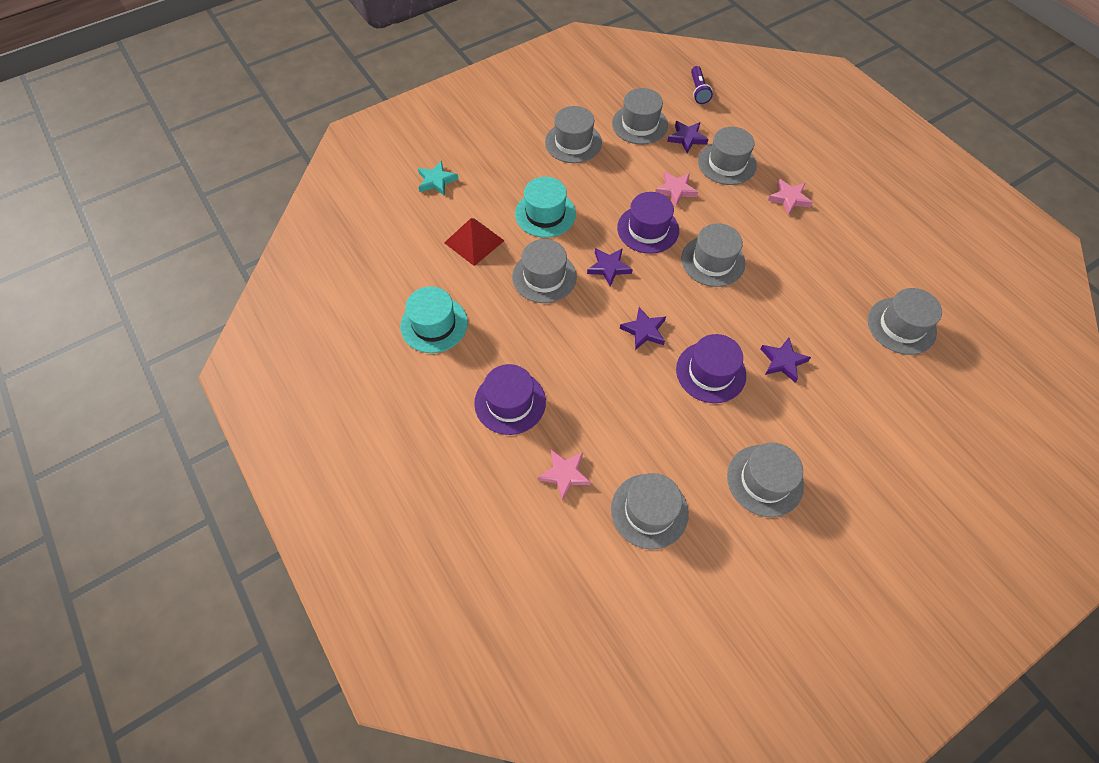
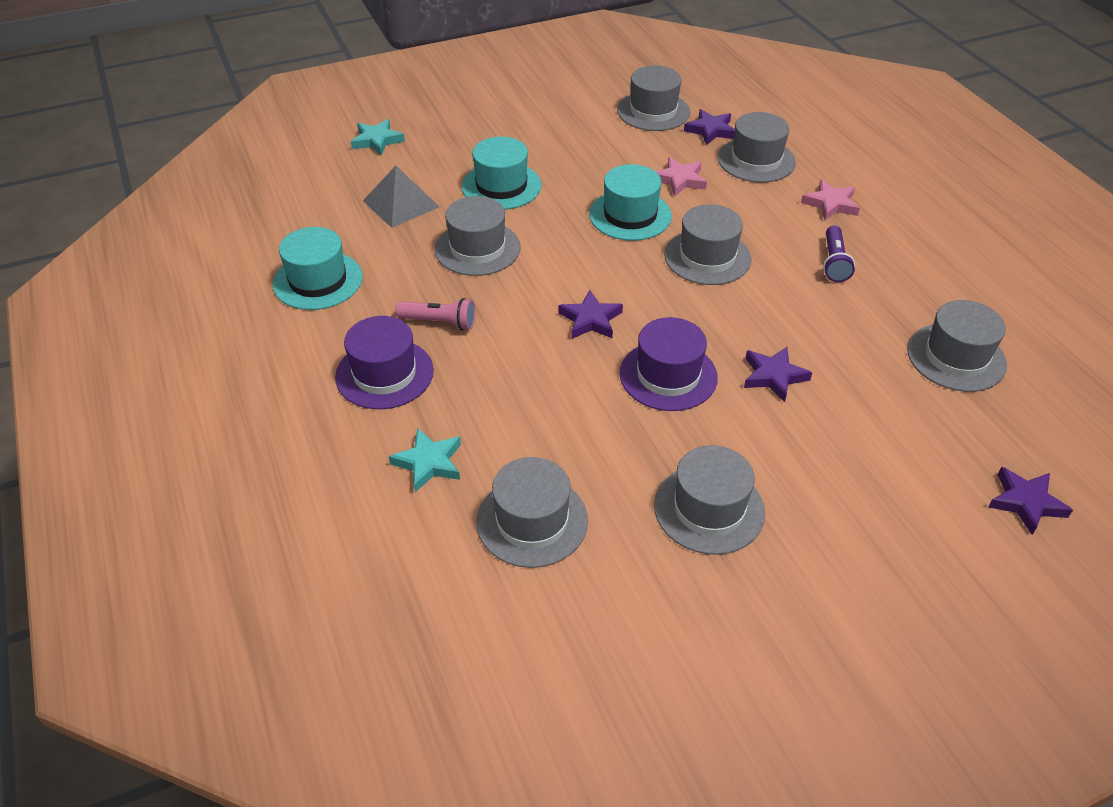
camera: 10 degrees right, 15 degrees down
red pyramid [444,218,504,266] -> grey pyramid [363,166,440,228]
pink star [538,450,591,501] -> turquoise star [389,428,461,492]
grey hat [545,106,602,163] -> none
purple star [587,248,633,287] -> purple star moved to [988,467,1073,535]
purple hat [617,192,679,254] -> turquoise hat [589,164,672,241]
purple flashlight [691,66,713,104] -> purple flashlight moved to [823,226,855,282]
none -> pink flashlight [395,298,476,330]

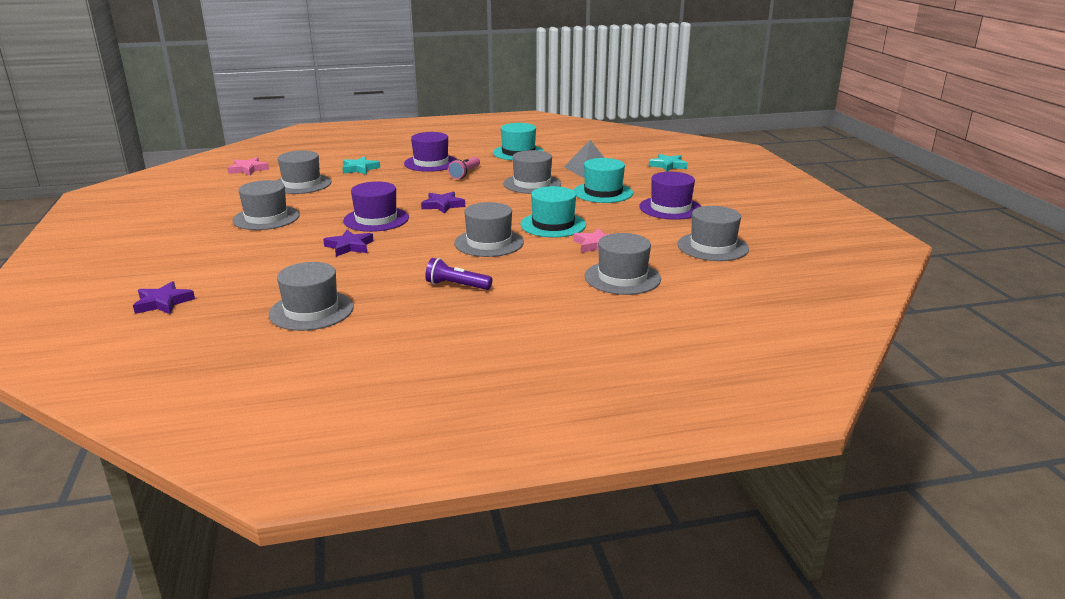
camera: 100 degrees right, 20 degrees down
purple star [684,109,735,145] -> none
pink star [801,180,860,221] -> pink star moved to [228,157,269,175]
none -> purple hat [639,172,702,220]

